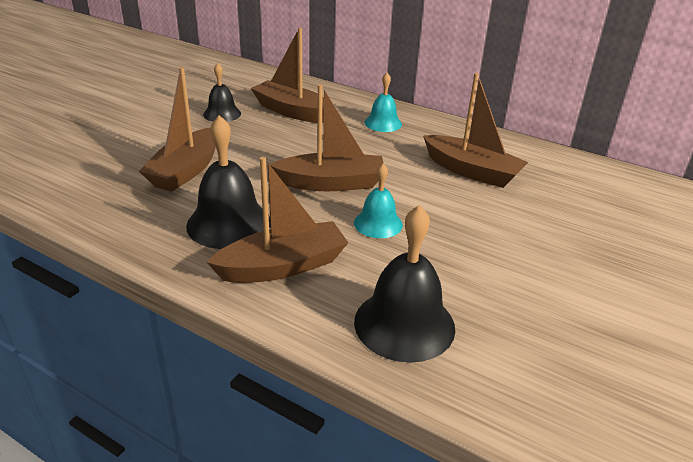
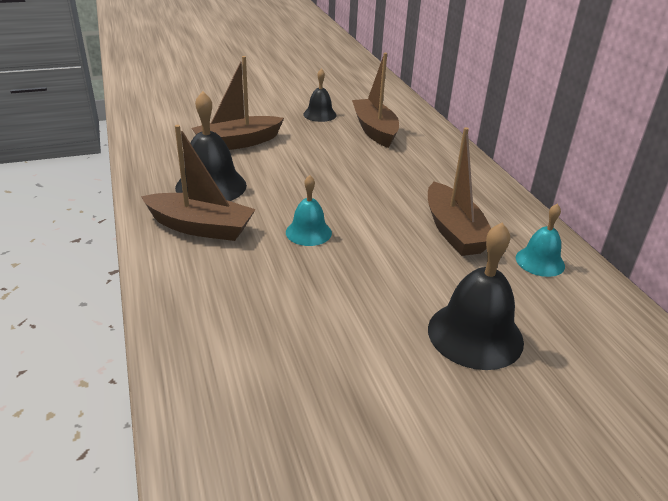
camera: 40 degrees right, 0 degrees up
brown boat [270,84,384,191] -> none
black bell [354,205,455,363] -> black bell moved to [428,223,524,370]
turquoise bell [364,73,402,132] -> turquoise bell moved to [516,204,565,277]

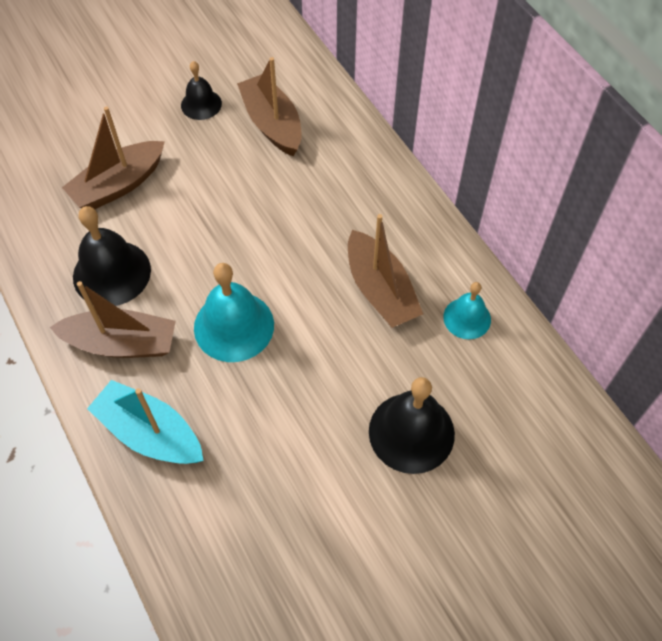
camera: 10 degrees left, 25 degrees up
turquoise bell [286,175,332,246] -> turquoise bell [194,263,274,362], size x1.68
none -> turquoise boat [87,380,204,464]

